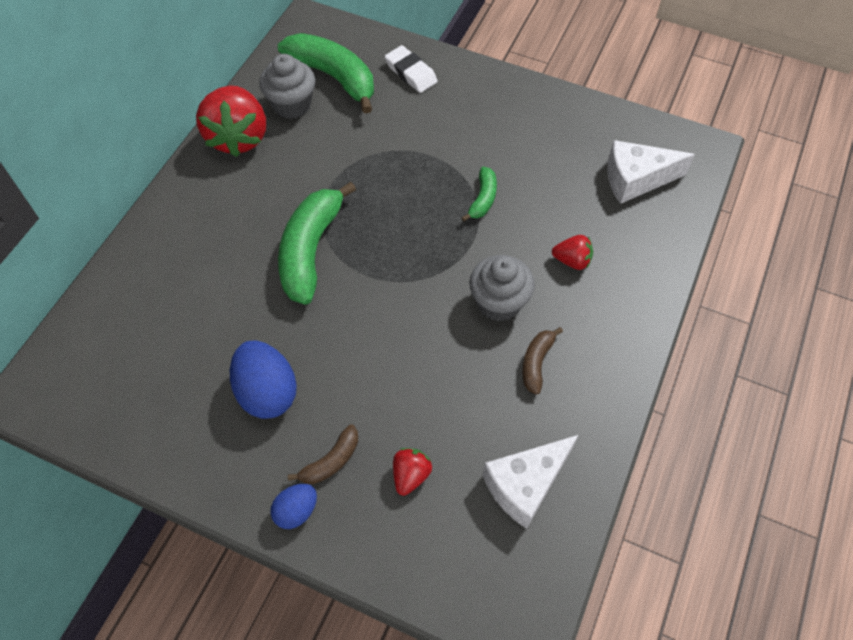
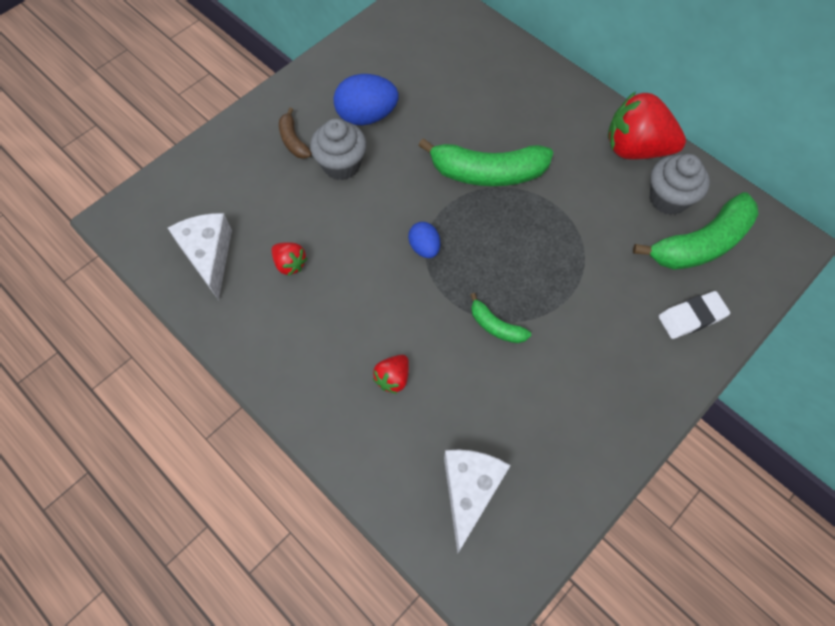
camera: 110 degrees right, 5 degrees up
blue egg [270,484,317,529] -> blue egg moved to [408,222,440,258]
green banana [278,182,356,305] -> green banana turned 150 degrees clockwise [418,138,553,186]
red strawberry [393,448,432,496] -> red strawberry moved to [272,242,307,276]
grey cupcake [469,255,535,321] -> grey cupcake moved to [310,118,367,180]
brown banana [522,327,563,395] -> none

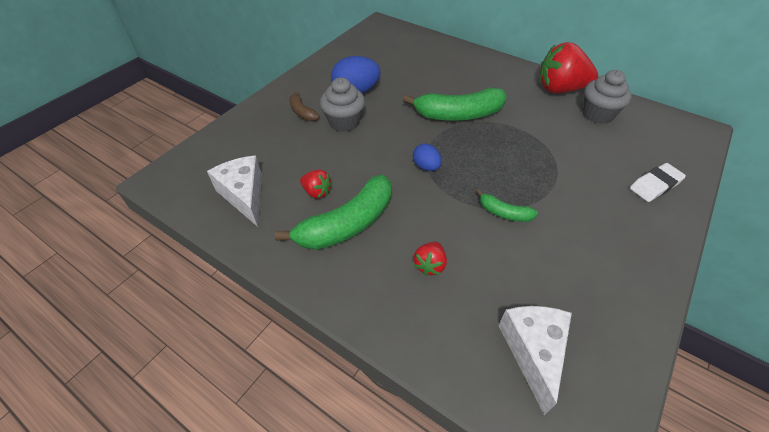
camera: 10 degrees left, 15 degrees down
green banana [633,192,759,270] -> green banana moved to [275,174,391,250]

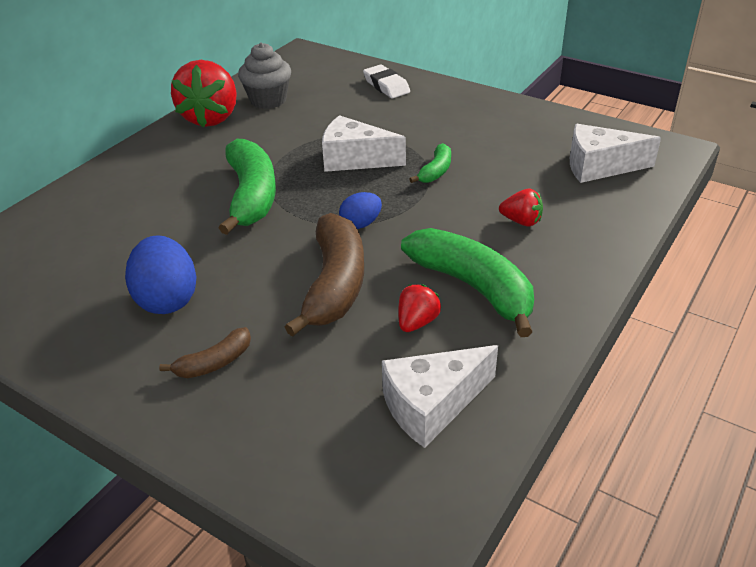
camera: 90 degrees left, 10 degrees down
grey cupcake [320,77,365,132] -> none
none -> brown banana [285,213,364,337]
none -> white cheese [322,115,406,172]

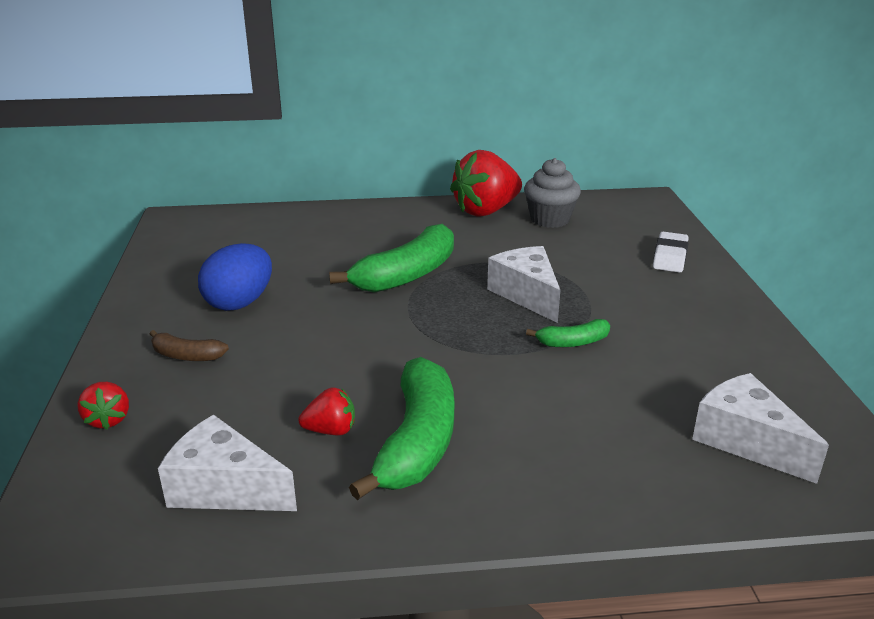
camera: 50 degrees right, 10 degrees down
brown banana [285,213,364,337] -> none
blue egg [339,192,382,229] -> none
red strawberry [499,189,543,227] -> red strawberry moved to [77,382,129,429]

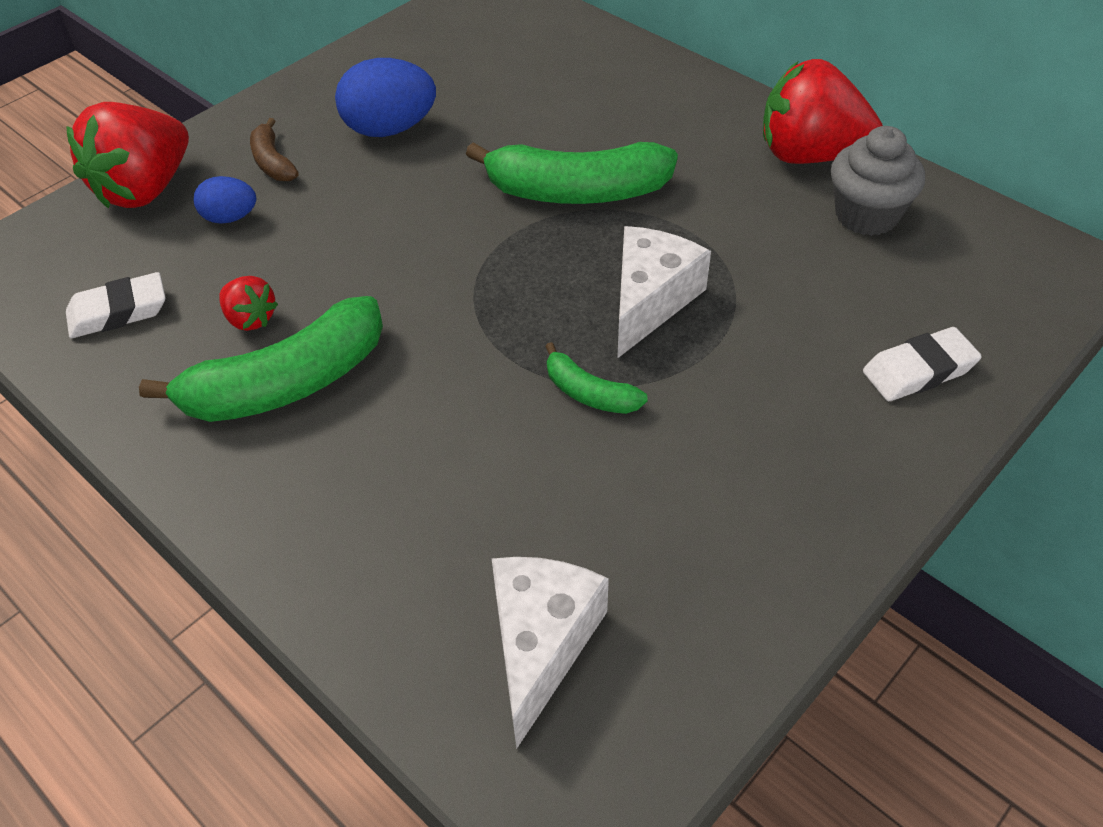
camera: 50 degrees right, 20 degrees up
red strawberry [77,382,129,429] -> red strawberry [66,102,189,208], size x2.10
white cheese [158,415,297,511] -> white eraser [66,272,166,338]
none -> blue egg [194,176,256,223]

